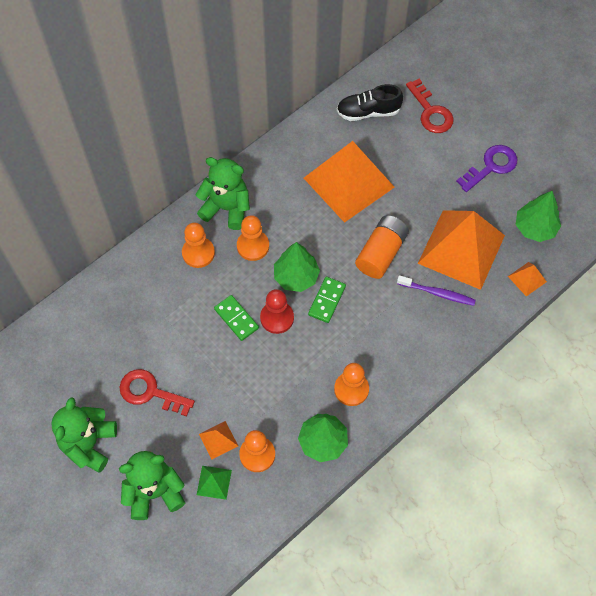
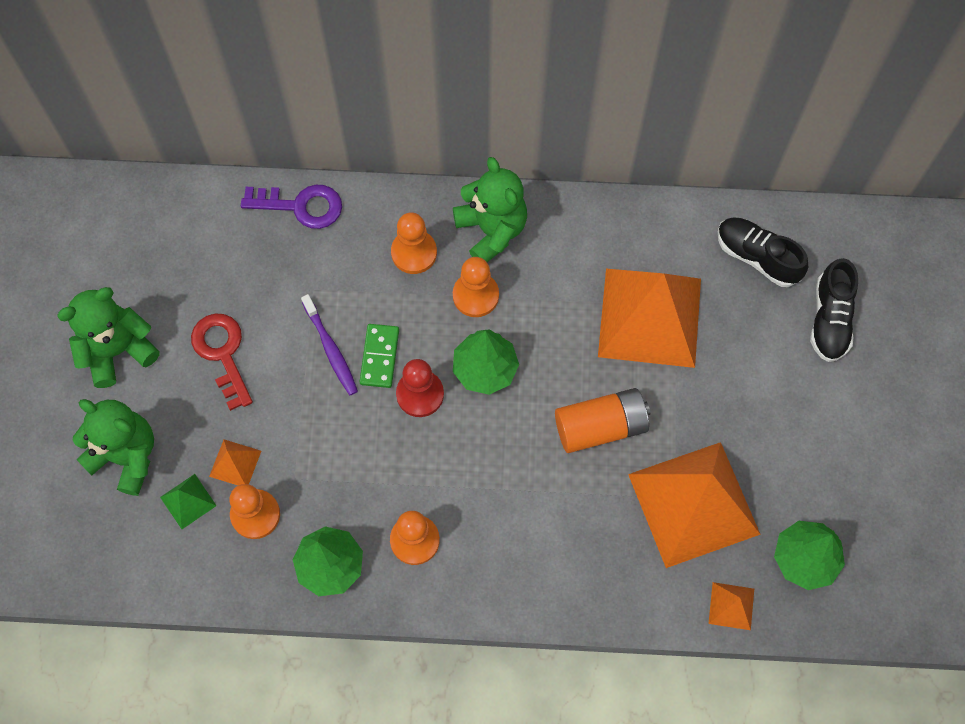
camera: 45 degrees right, 5 degrees up
green domino [308,277,346,323] -> none
purple toothbrush [397,275,476,306] -> purple toothbrush moved to [301,294,358,395]
red key [406,79,454,133] -> black shoe [810,258,858,362]
purple key [456,145,517,192] -> purple key moved to [241,185,342,229]

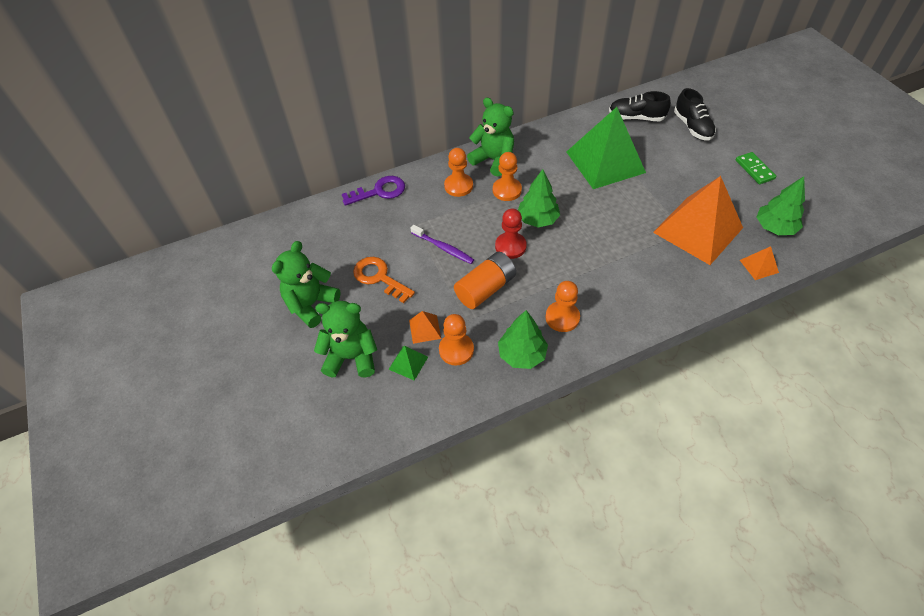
camera: 25 degrees left, 15 degrees down
red key [191,314,253,411] -> orange key [353,257,415,303]
green domino [359,324,399,388] -> green domino moved to [736,152,776,184]
orange battery [555,388,650,453] -> orange battery moved to [454,252,516,309]
orange pyramid [598,269,701,368] -> green pyramid [567,107,646,189]

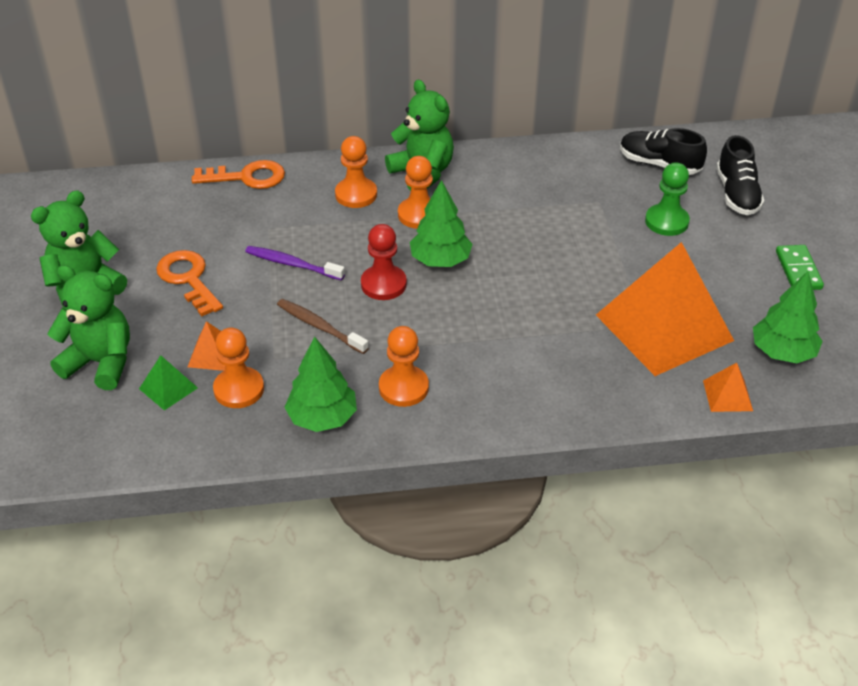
camera: 15 degrees right, 10 degrees down
purple key [342,176,405,206] -> orange key [192,160,285,189]
purple toothbrush [410,225,474,264] -> purple toothbrush turned 150 degrees clockwise [245,246,345,280]
orange battery [454,252,516,309] -> brown toothbrush [277,299,369,354]
green pyramid [567,107,646,189] -> none
none -> green pawn [645,162,690,236]

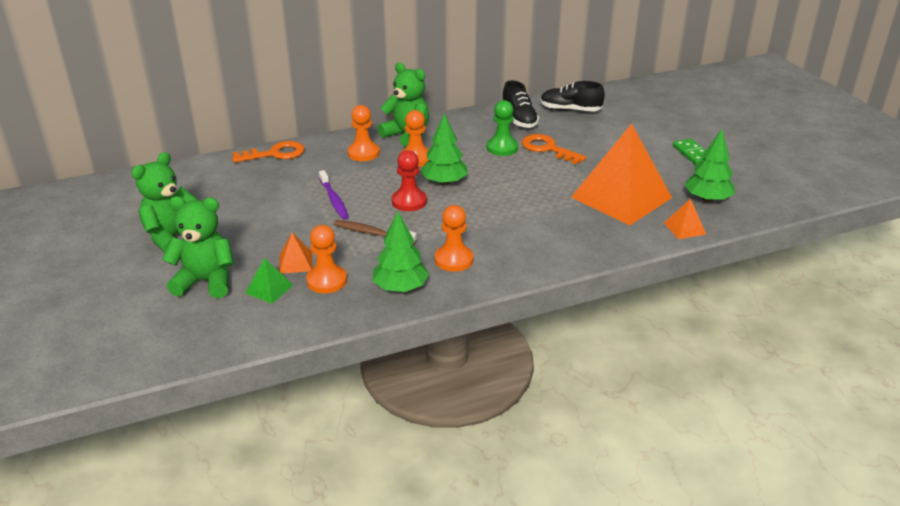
camera: 15 degrees left, 10 degrees down
orange key [156,250,223,316] -> orange key moved to [522,134,586,164]
purple toothbrush [245,246,345,280] -> purple toothbrush turned 120 degrees counterclockwise [319,170,349,219]
green pawn [645,162,690,236] -> green pawn moved to [487,100,518,156]
black shoe [716,135,765,215] -> black shoe moved to [503,80,539,128]

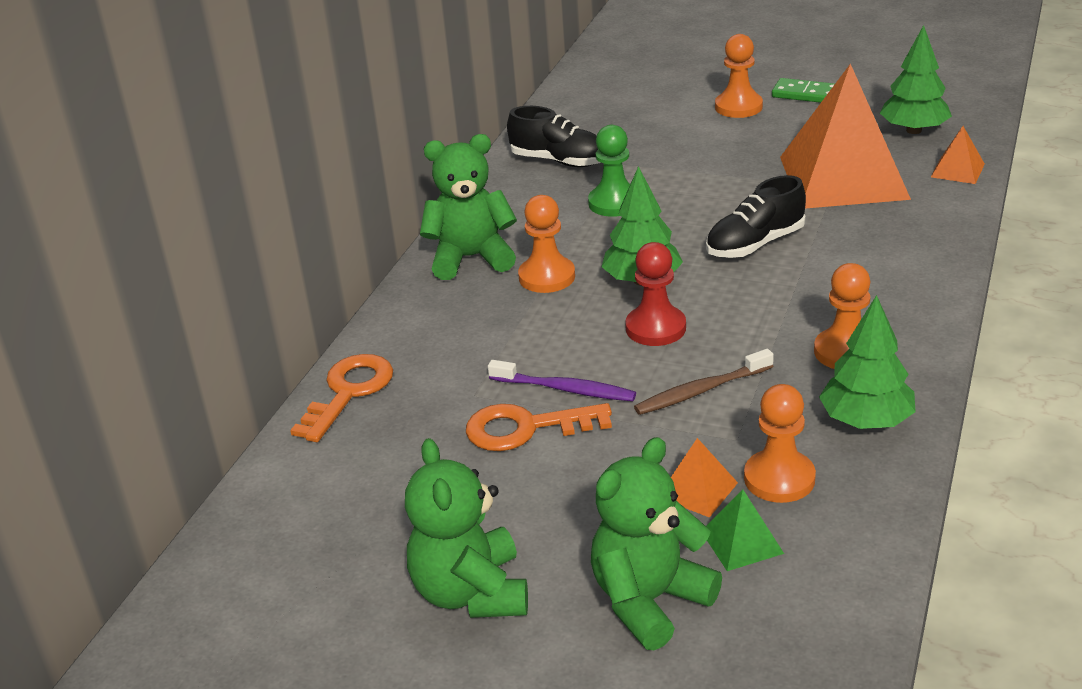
camera: 45 degrees left, 0 degrees up
orange pawn [347,105,380,161] -> orange pawn moved to [715,34,763,118]
orange key [522,134,586,164] -> orange key moved to [466,403,612,451]
black shoe [540,81,605,112] -> black shoe moved to [706,175,806,258]

